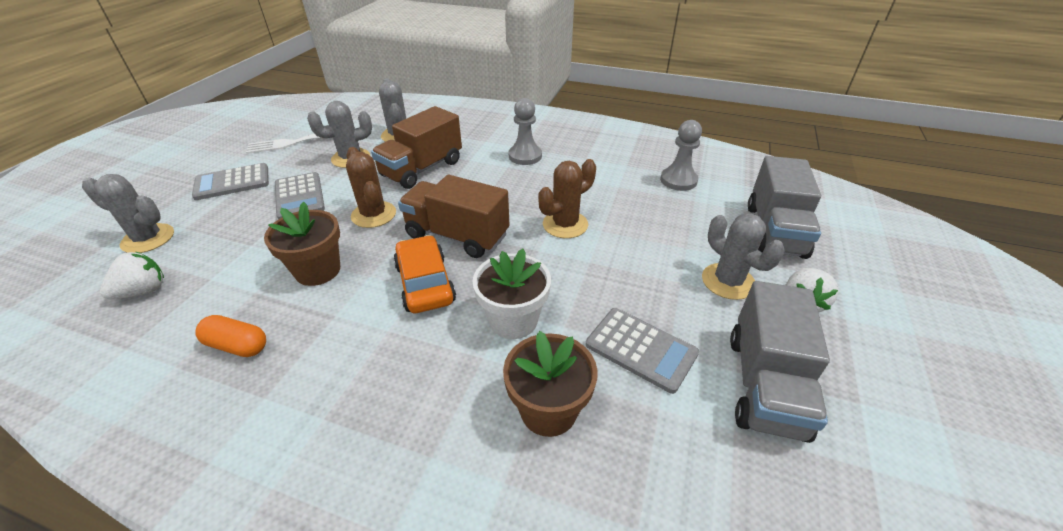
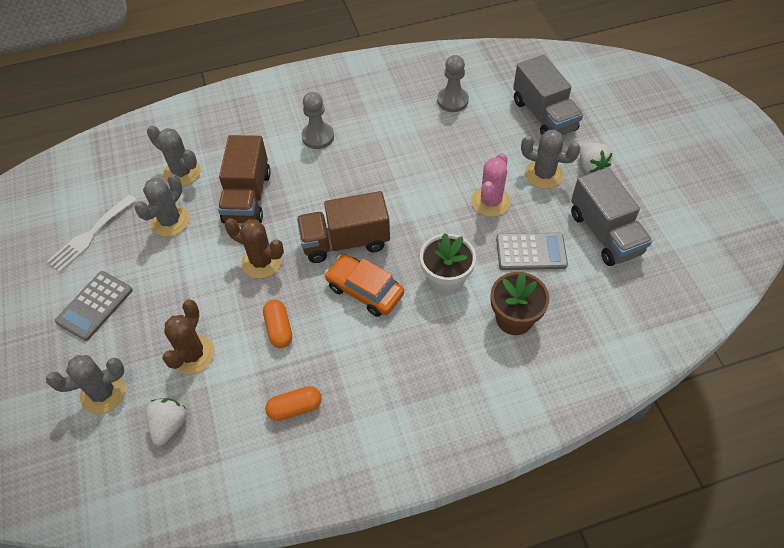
camera: 35 degrees left, 15 degrees up
brown flower pot [264,202,340,286] -> orange capsule [263,300,292,348]
grey calculator [275,172,325,219] -> none
brown cactus [538,159,596,238] -> brown cactus moved to [163,300,215,374]
none -> pink cactus [471,153,511,217]

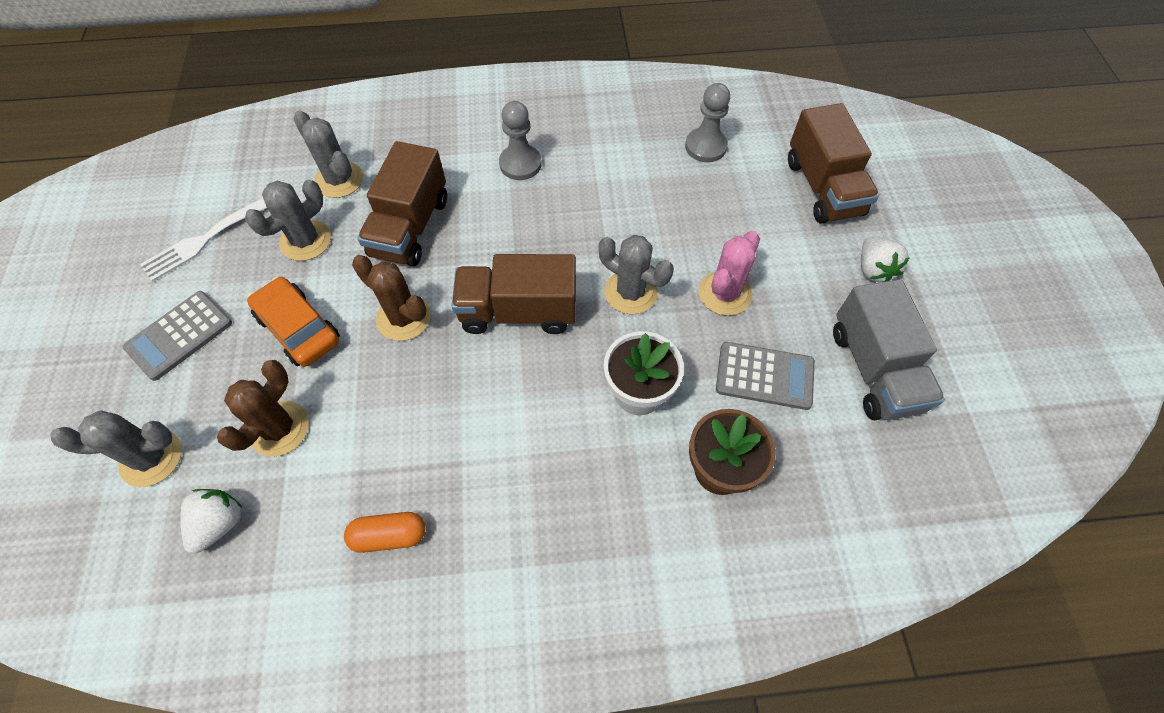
camera: 10 degrees right, 5 degrees up
orange capsule [263,300,292,348] -> none
orange car [324,254,404,317] -> orange car moved to [247,277,340,367]
grey truck [513,55,583,135] -> brown truck [788,103,879,223]
grey cactus [521,130,581,189] -> grey cactus moved to [599,235,674,314]

